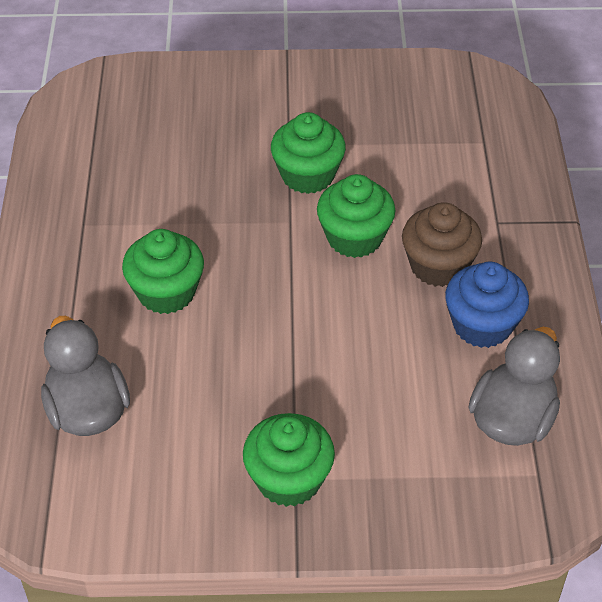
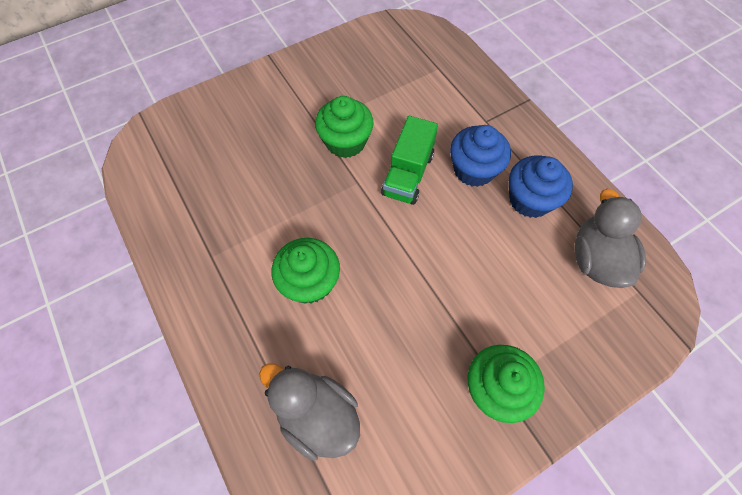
camera: 30 degrees left, 15 degrees up
green cupcake [317,174,396,258] -> green truck [381,116,438,205]
brown cupcake [402,202,482,287] -> blue cupcake [450,125,511,187]

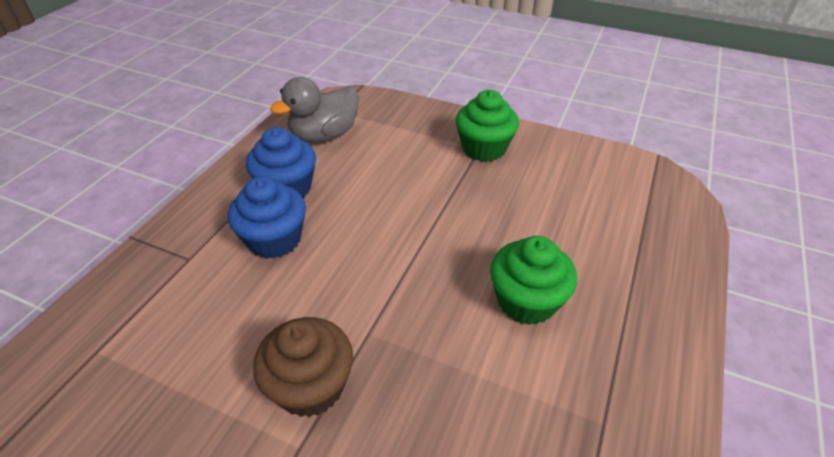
camera: 125 degrees left, 20 degrees down
grey duck [259,363,360,461] -> none
green cupcake [315,96,374,158] -> brown cupcake [253,317,353,417]
green truck [381,116,438,205] -> none

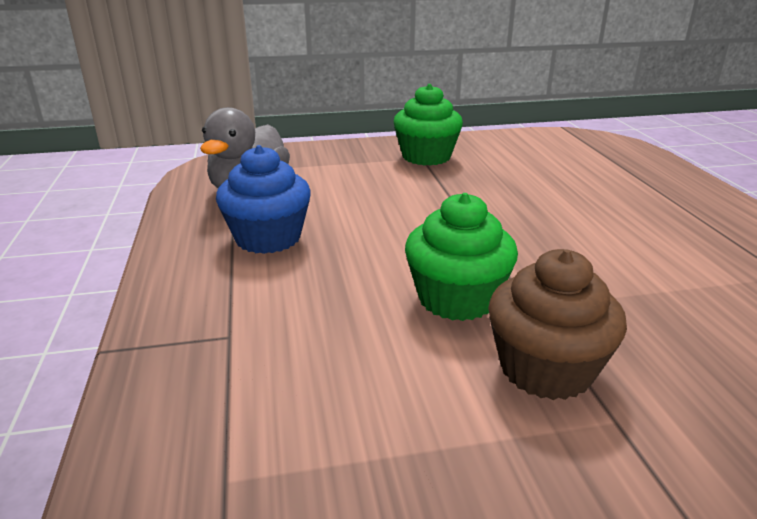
camera: 35 degrees left, 15 degrees down
blue cupcake [228,176,306,259] -> none
green cupcake [490,236,577,325] -> green cupcake moved to [405,193,518,321]

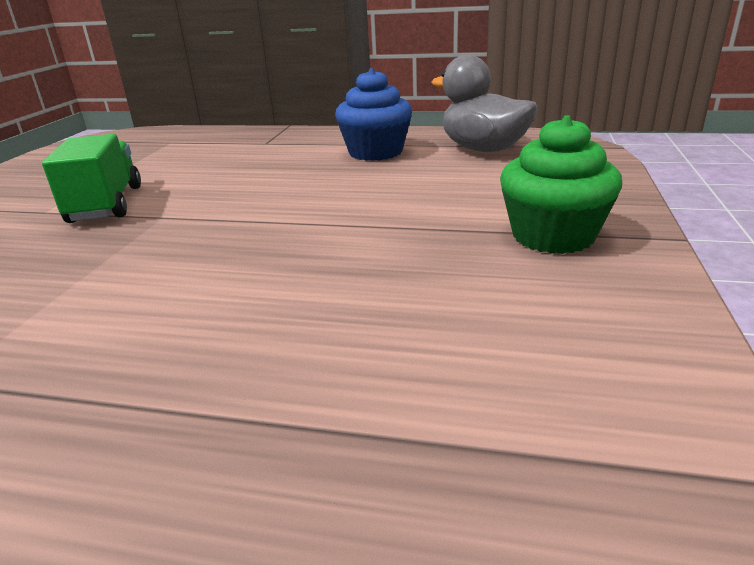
camera: 115 degrees right, 0 degrees up
green cupcake [405,193,518,321] -> none
brown cupcake [488,249,627,400] -> green truck [42,134,141,223]

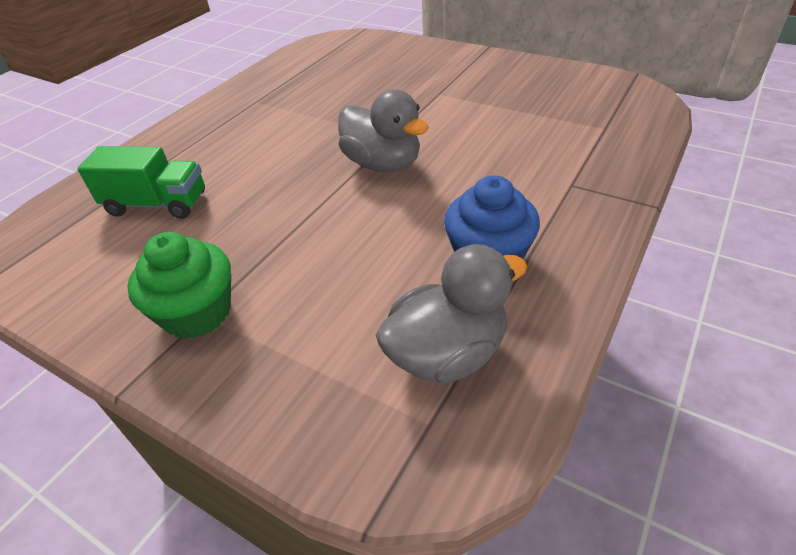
camera: 110 degrees right, 15 degrees up
green truck [42,134,141,223] -> green truck moved to [77,146,205,219]
none -> grey duck [338,89,429,172]

